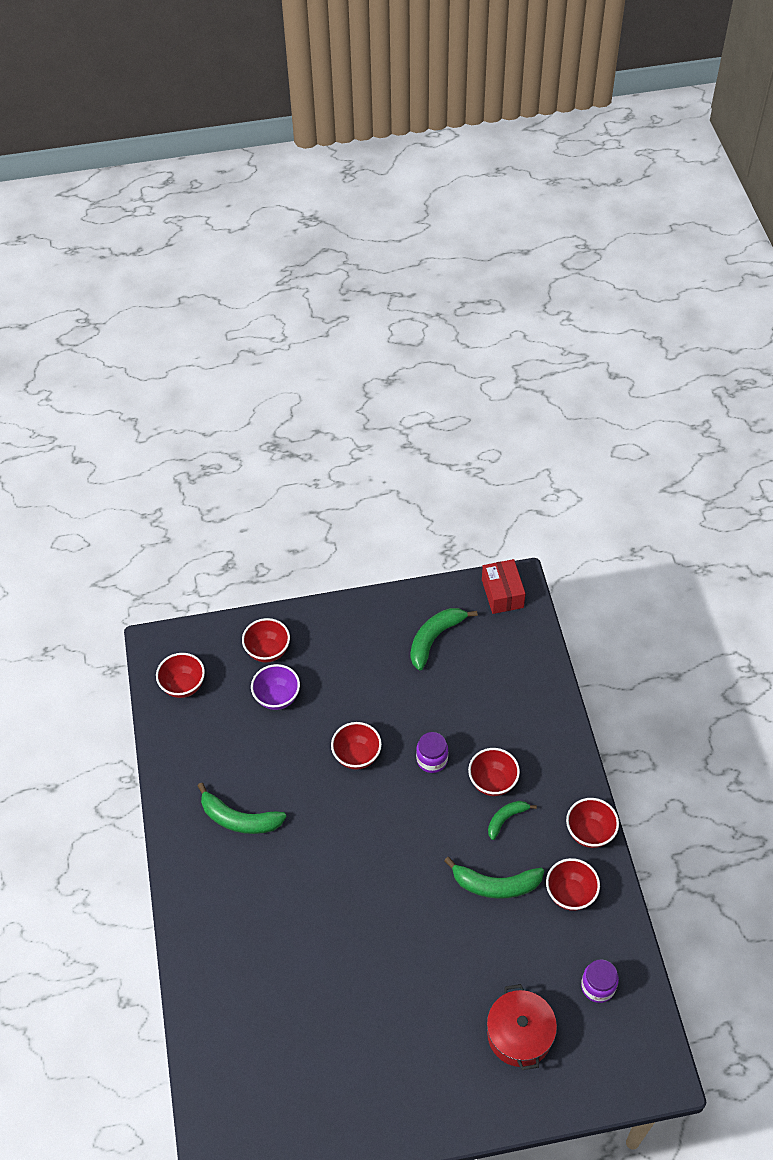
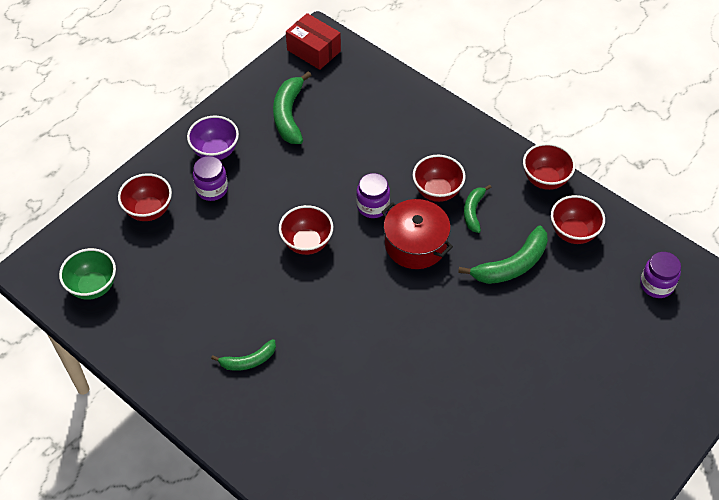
camera: 40 degrees left, 0 degrees up
red bowl [156,653,205,698] -> green bowl [59,248,116,300]
green banana [198,783,287,834] -> green banana [211,339,276,371], size x0.60
purple bowl [251,664,300,710] -> purple bowl moved to [187,116,239,160]
red pot [487,984,557,1070] -> red pot moved to [382,199,453,269]
none -> purple jar [193,156,228,201]

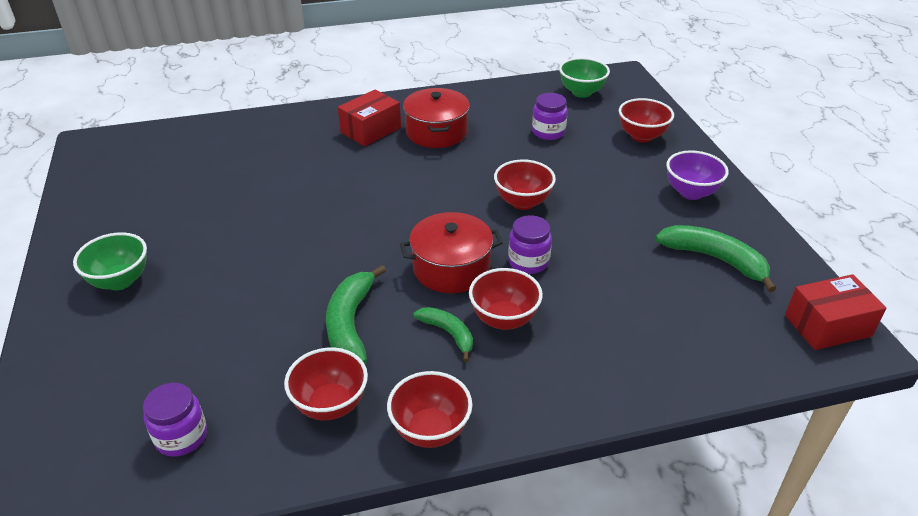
camera: 125 degrees right, 15 degrees down
purple jar [193,156,228,201] -> purple jar moved to [532,93,568,140]
green banana [211,339,276,371] -> red pot [403,88,470,148]
none -> green bowl [73,232,147,290]
none -> red box [338,89,401,146]

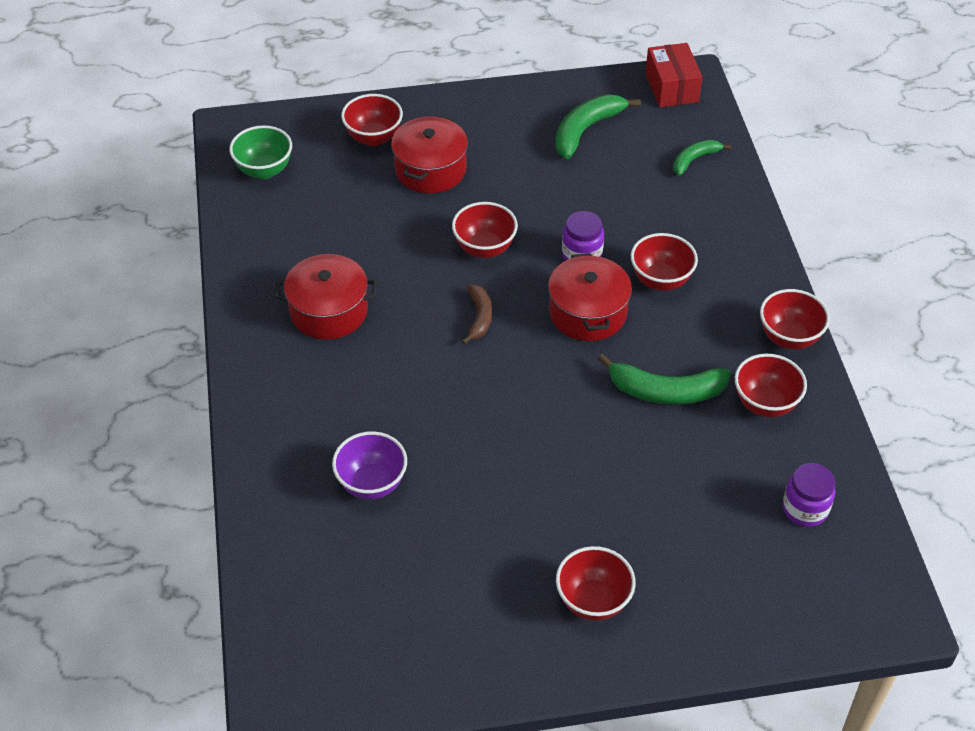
camera: 85 degrees left, 10 degrees up
green bowl [73,232,147,290] -> red bowl [556,546,636,621]
red box [338,89,401,146] -> none
green banana [414,307,473,362] -> green banana moved to [673,140,731,176]
purple jar [532,93,568,140] -> none
purple bowl [666,150,729,200] -> purple bowl moved to [332,431,407,499]
none -> red pot [391,116,468,193]
none -> brown banana [462,285,492,344]

